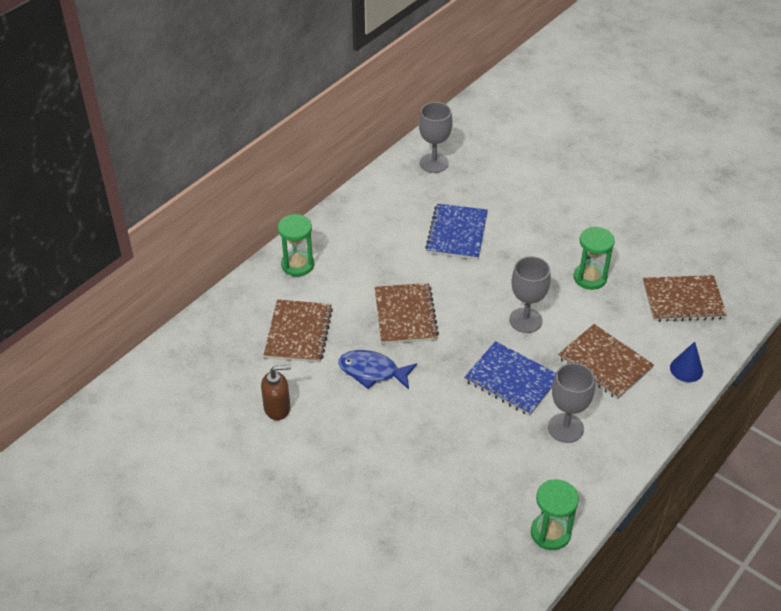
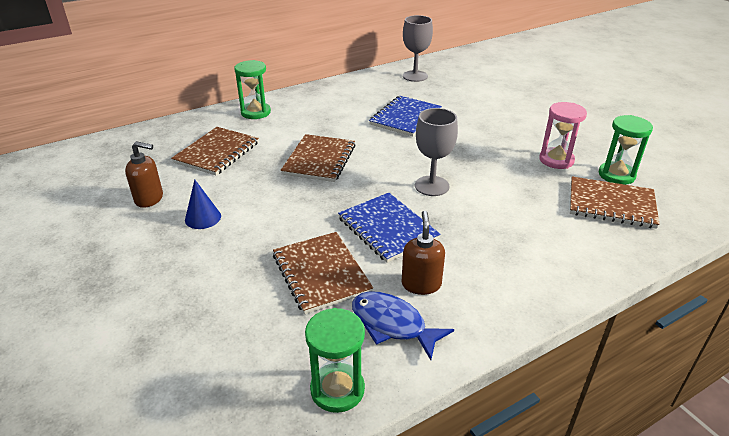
camera: 20 degrees right, 10 degrees down
blue fish [338,350,417,390] -> blue fish moved to [352,291,454,360]
grey goblet [548,363,595,443] -> brown soap dispenser [401,211,445,295]
brown notebook [558,324,654,399] -> brown notebook moved to [273,232,373,314]
green hourglass [574,227,615,290] -> green hourglass moved to [599,115,653,185]
blue cone [670,342,703,382] -> blue cone moved to [185,180,221,229]
none -> pink hourglass [539,102,587,169]

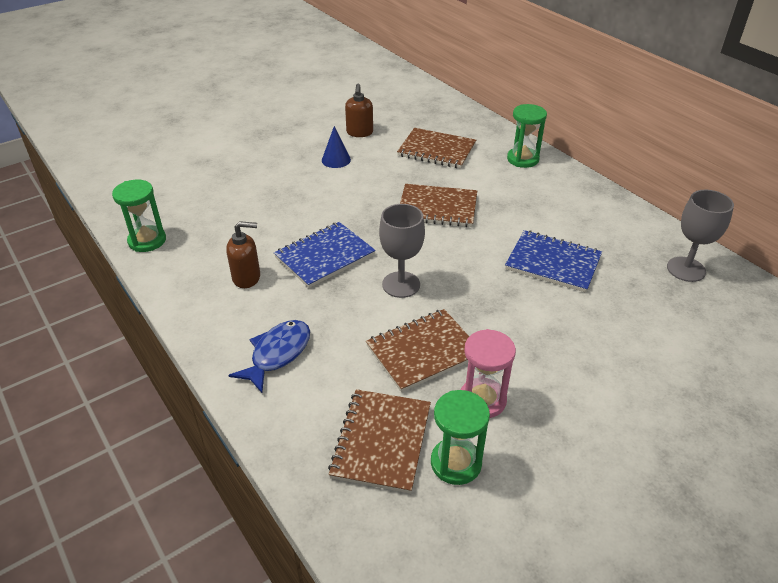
camera: 85 degrees right, 5 degrees up
brown notebook [273,232,373,314] -> brown notebook moved to [366,309,469,392]
blue fish [352,291,454,360] -> blue fish moved to [229,320,310,393]

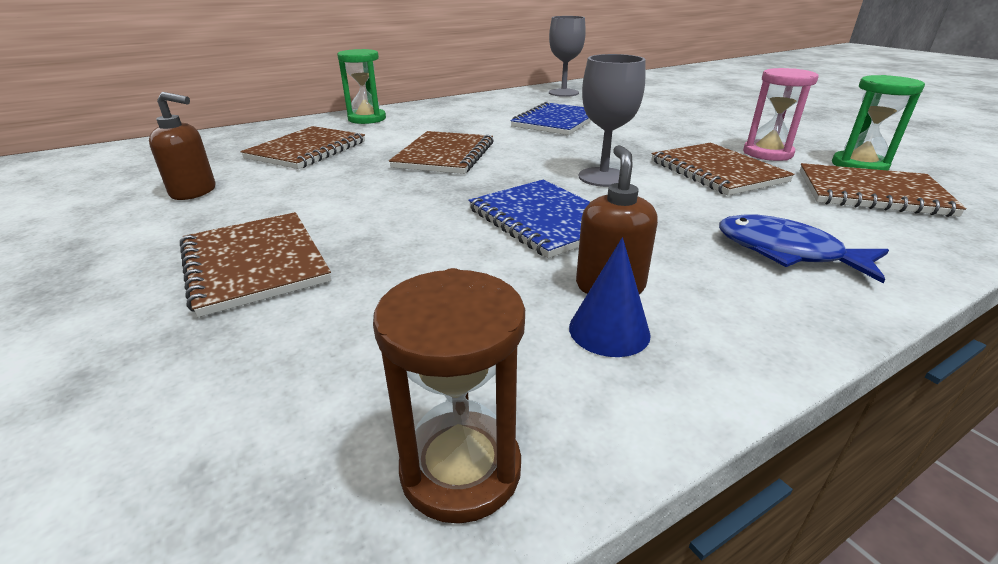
camera: 85 degrees left, 10 degrees down
green hourglass [112,180,166,252] -> brown hourglass [373,268,525,524]
blue cone [322,126,351,168] -> blue cone moved to [569,237,651,357]
none -> brown notebook [180,212,331,317]

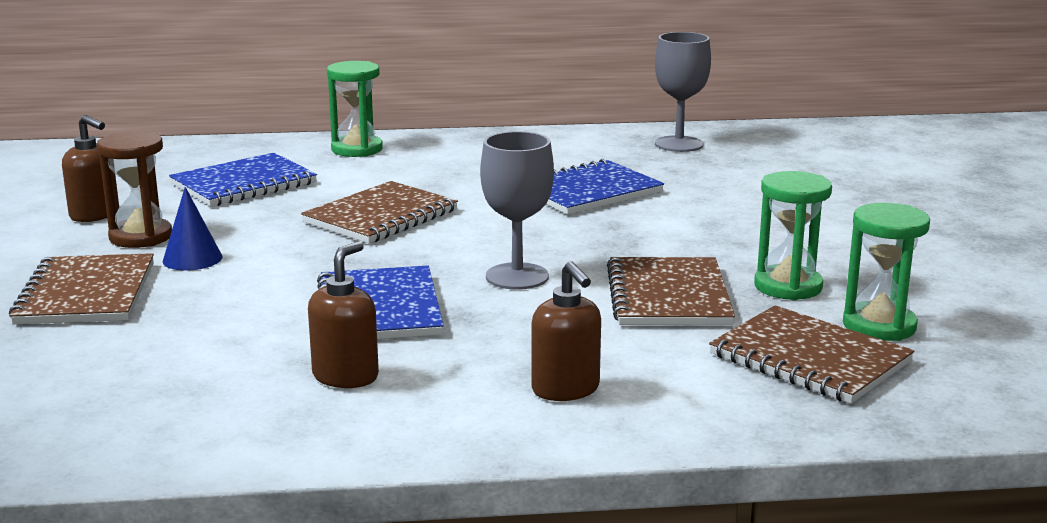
camera: 25 degrees right, 10 degrees down
brown notebook [241,126,365,169] -> blue notebook [169,153,317,206]
brown hourglass [373,268,525,524] -> brown hourglass moved to [97,131,172,248]
blue cone [569,237,651,357] -> blue cone moved to [163,187,223,271]
blue fish [719,214,889,283] -> brown soap dispenser [531,261,601,401]
pink hourglass [743,68,819,161] -> green hourglass [754,171,832,300]

